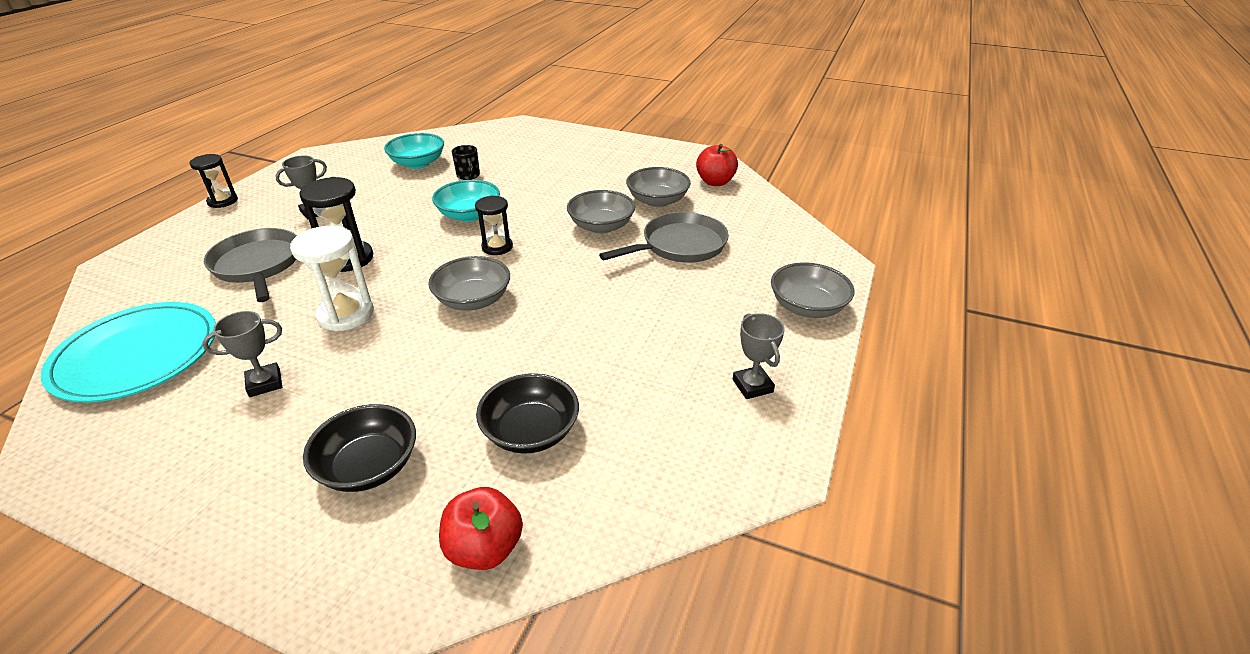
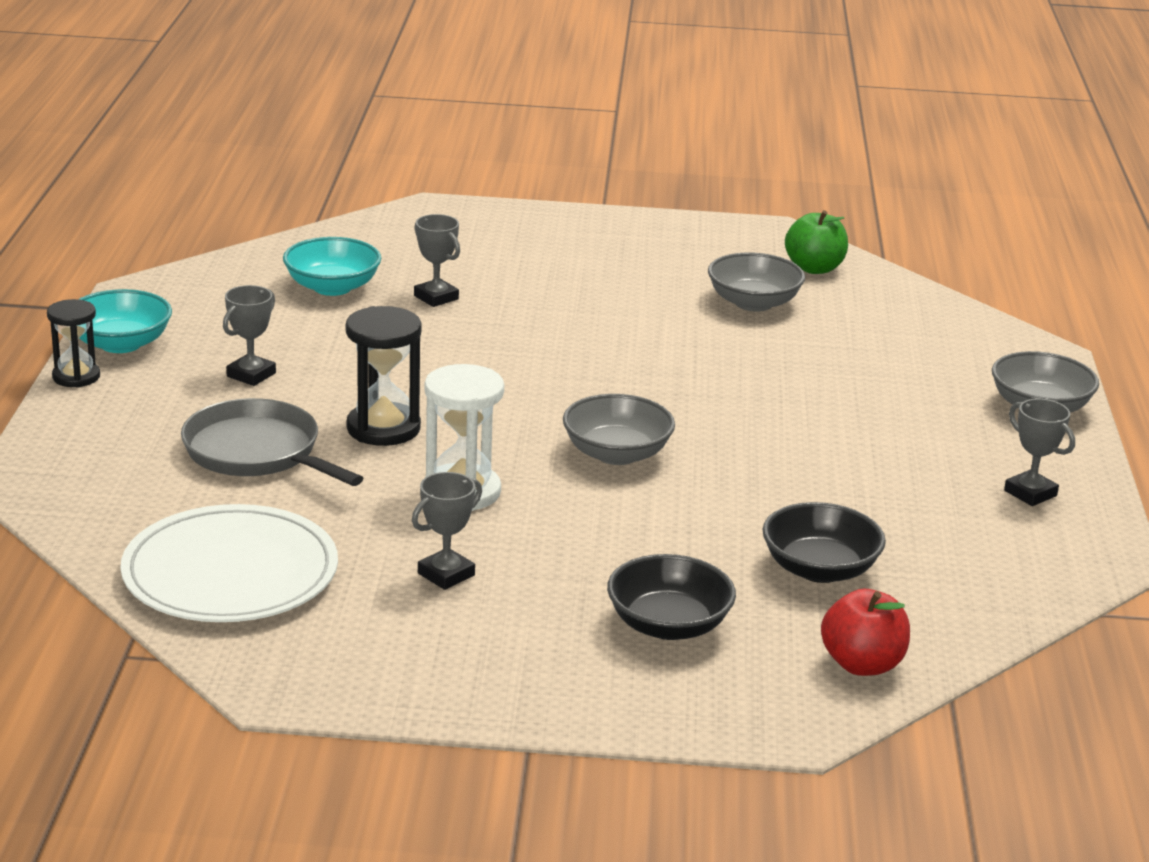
camera: 20 degrees left, 10 degrees down
turquoise plate [41,302,216,403] -> white plate [120,504,338,622]
turquoise bowl [432,180,500,222] -> turquoise bowl moved to [78,289,172,353]
black mug [452,145,480,180] -> grey trophy [414,214,460,307]
black hourglass [475,196,513,255] -> none
grey bowl [567,190,635,234] -> none
grey pan [599,212,729,263] -> none
red apple [696,144,738,186] -> green apple [785,210,848,274]

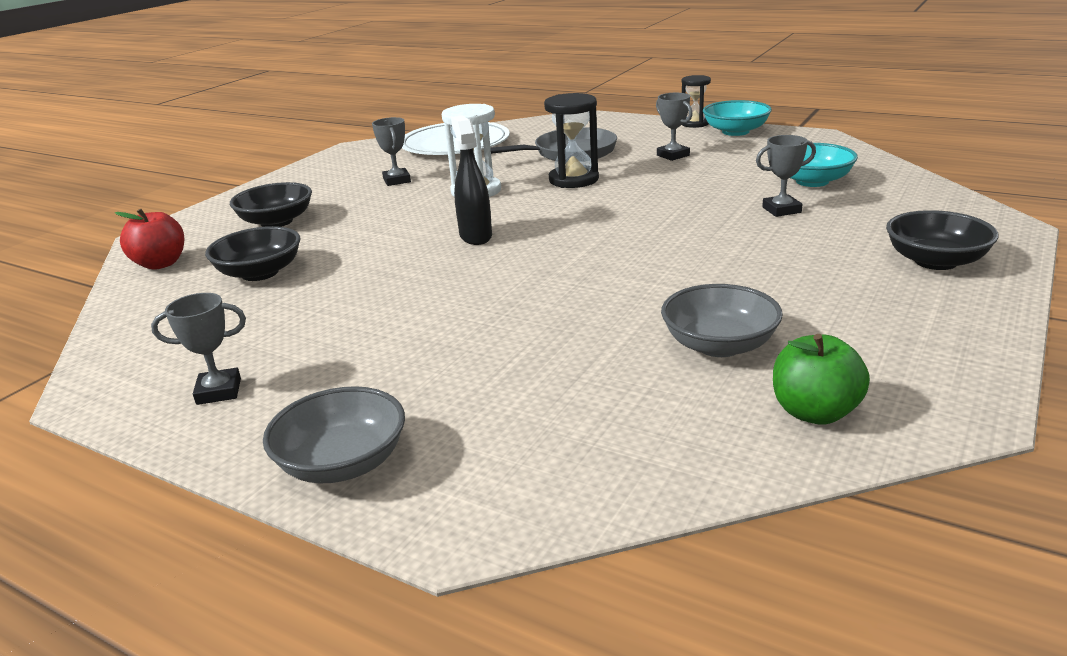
camera: 120 degrees right, 0 degrees up
grey bowl [563,394,675,465] -> black spray bottle [451,116,492,245]
none -> black bowl [886,210,999,270]

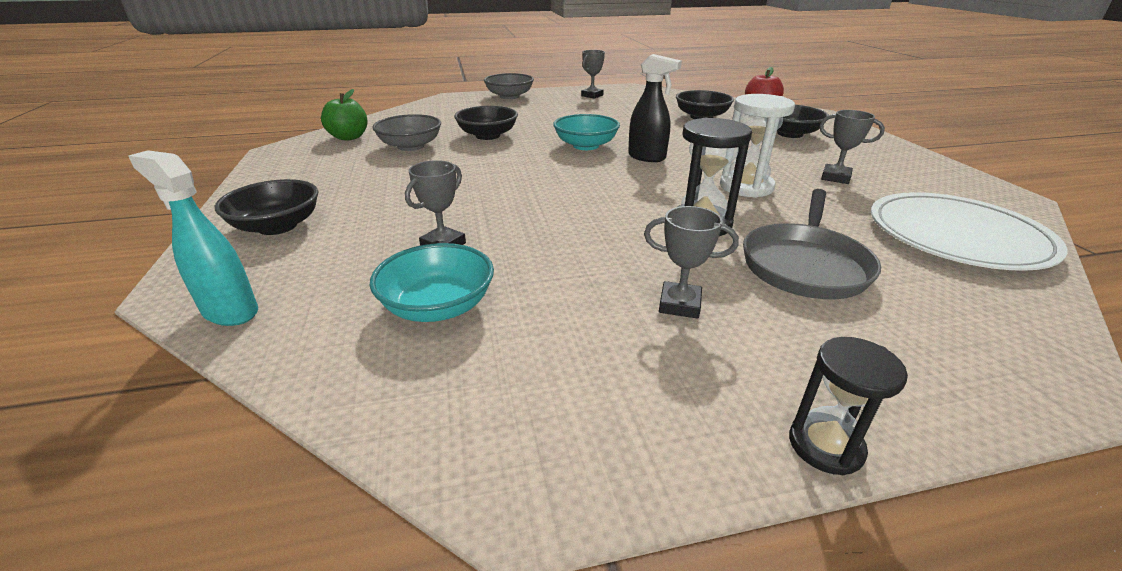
camera: 135 degrees right, 5 degrees up
turquoise bowl [703,100,772,136] -> turquoise bowl moved to [553,114,620,150]
none -> turquoise spray bottle [128,150,258,326]
none -> black bowl [454,106,518,140]

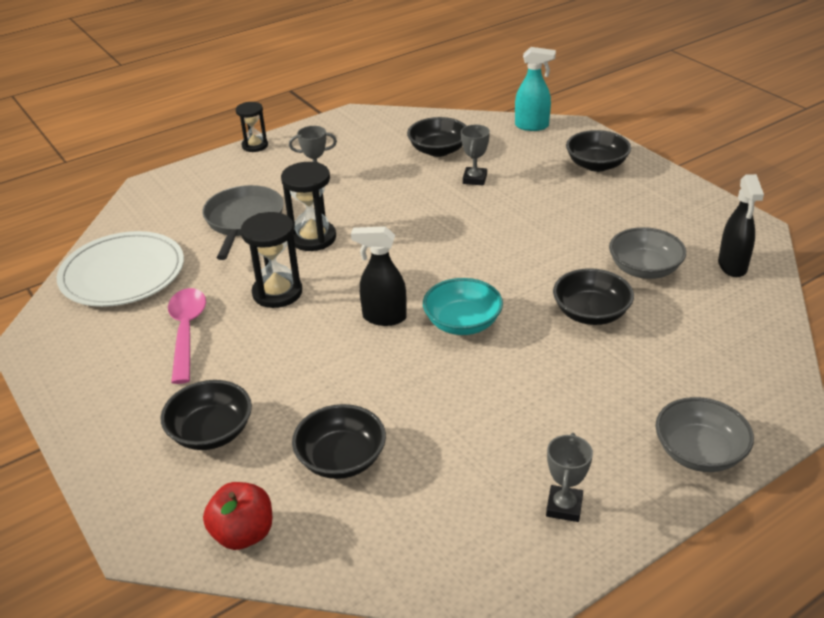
camera: 160 degrees right, 5 degrees up
green apple [321,89,367,141] -> black spray bottle [718,174,764,277]
turquoise bowl [370,243,494,322] -> black bowl [407,117,466,157]
white hourglass [720,94,795,198] -> black hourglass [241,212,302,308]
grey trophy [819,110,885,184] -> pink spoon [168,288,206,384]

